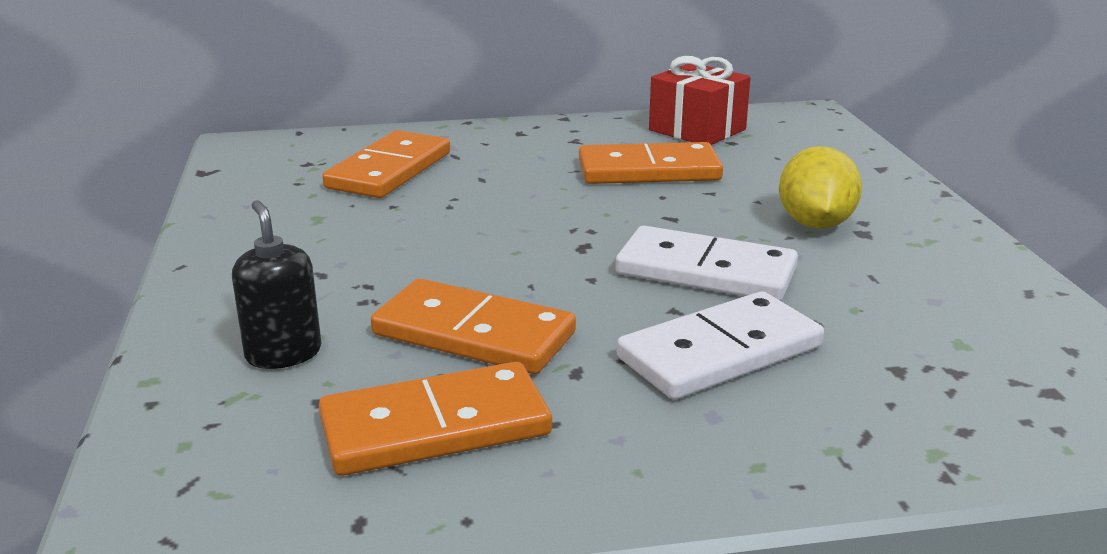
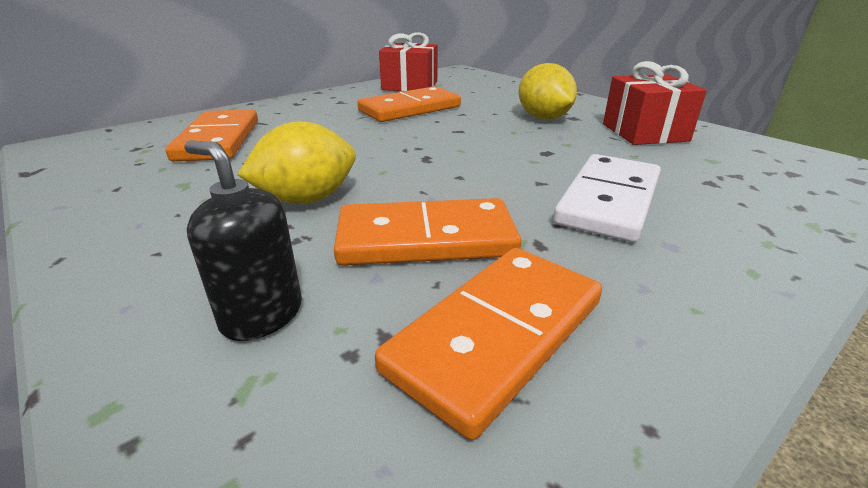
camera: 30 degrees left, 5 degrees up
white domino [615,226,798,301] -> none
none -> yellow lemon [238,121,356,204]
none -> red gift [603,61,707,145]

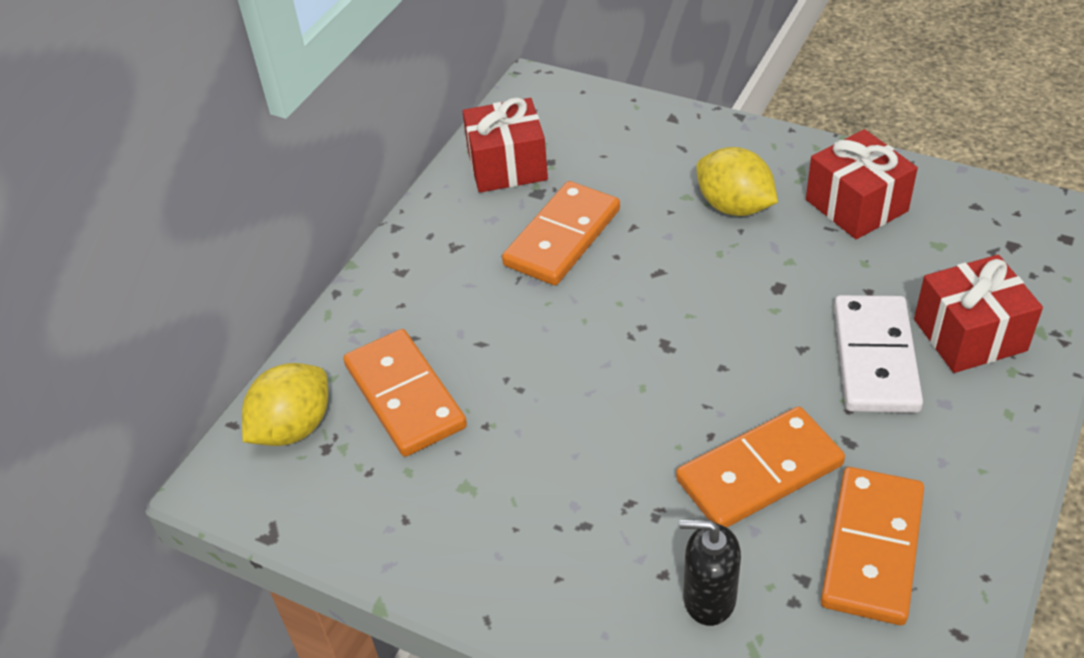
camera: 20 degrees left, 15 degrees up
yellow lemon [238,121,356,204] -> yellow lemon moved to [242,363,328,446]
none -> red gift [914,255,1043,373]

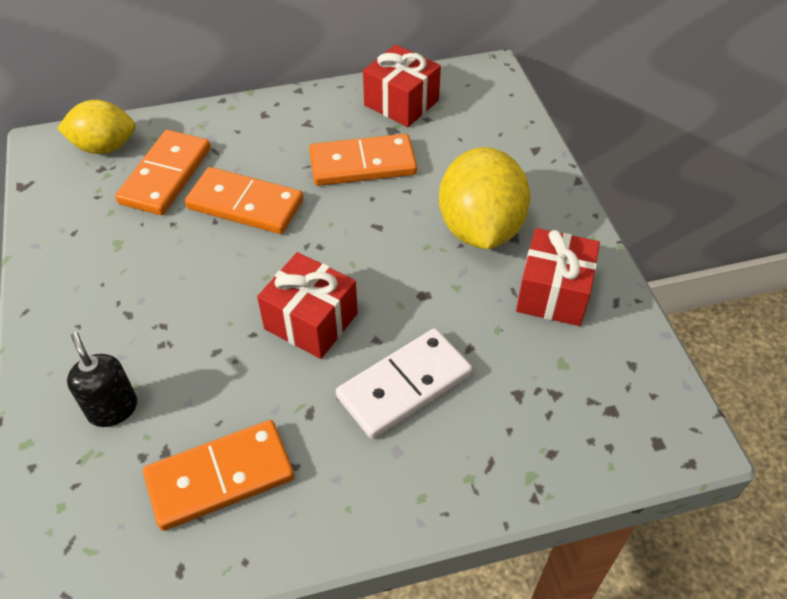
camera: 45 degrees right, 5 degrees up
orange domino [676,406,845,527] -> orange domino moved to [185,167,303,234]
yellow lemon [696,147,778,216] -> yellow lemon [439,147,530,249], size x1.54
red gift [914,255,1043,373] -> red gift moved to [257,252,358,359]

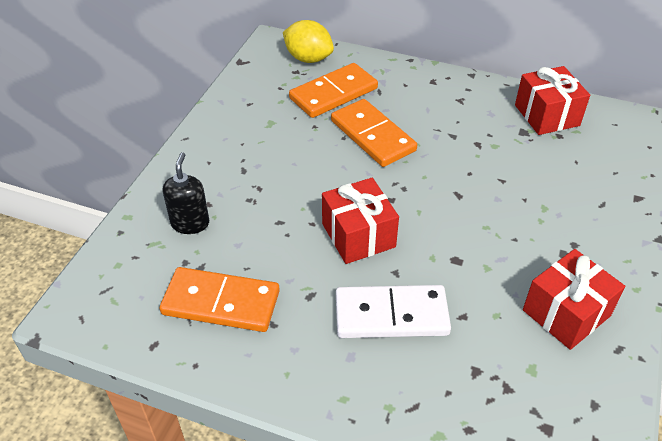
camera: 35 degrees right, 5 degrees down
orange domino [309,134,417,186] -> none
yellow lemon [439,147,530,249] -> none

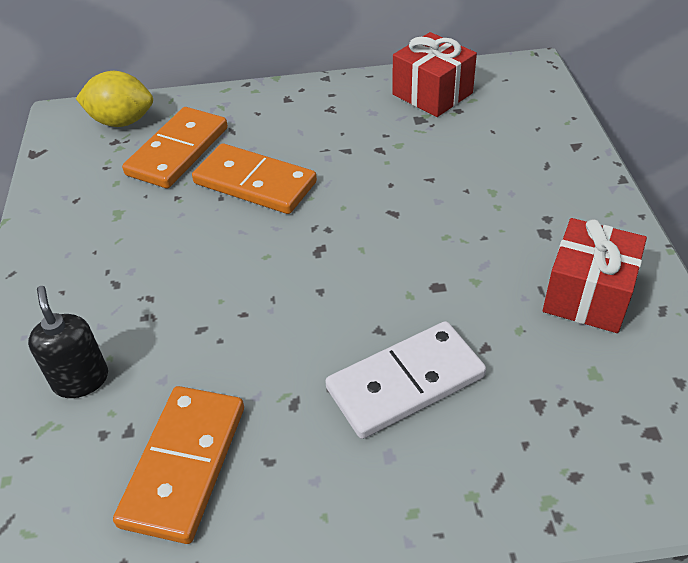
camera: 25 degrees left, 0 degrees up
orange domino [159,267,280,332] -> orange domino turned 60 degrees counterclockwise [113,386,244,544]
red gift [322,178,399,264] -> none

